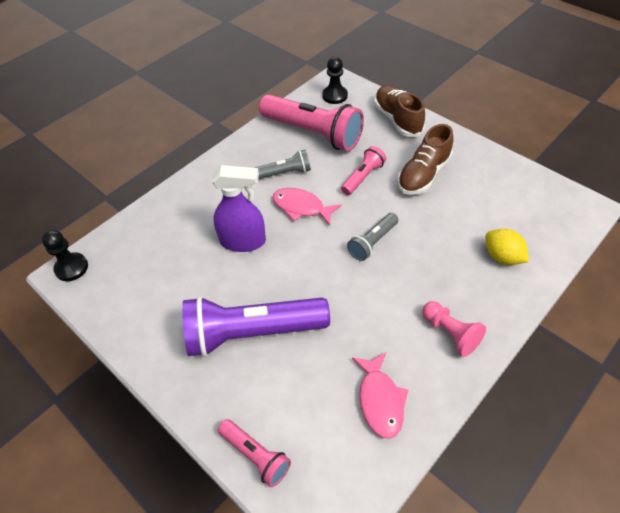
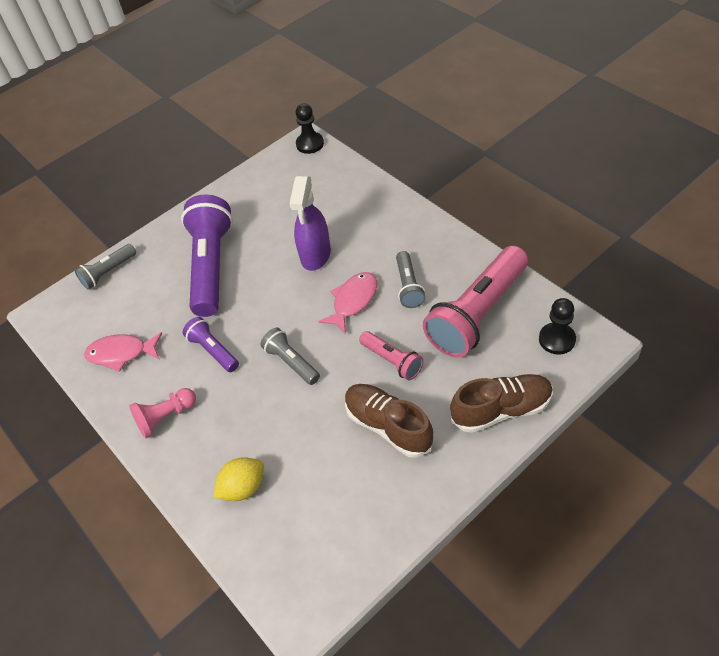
camera: 100 degrees right, 0 degrees up
pink flashlight [218,419,291,487] -> grey flashlight [75,244,136,290]
none -> purple flashlight [183,317,239,372]

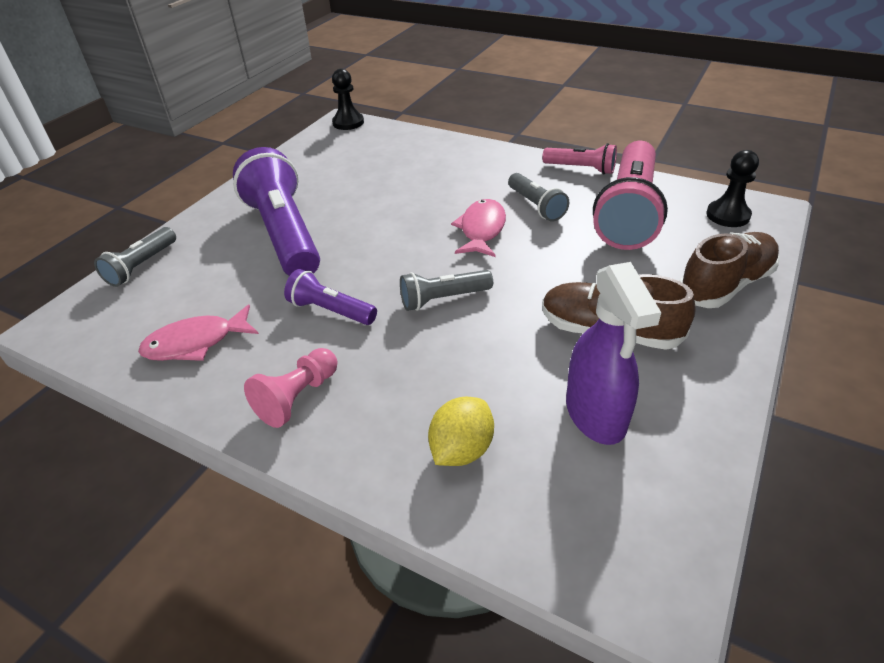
camera: 25 degrees left, 10 degrees down
grey flashlight [260,328,320,385] -> grey flashlight turned 45 degrees counterclockwise [400,270,493,311]
purple spray bottle [289,176,331,271] -> purple spray bottle moved to [566,262,661,445]
pink flashlight [359,331,423,380] -> pink flashlight moved to [542,143,617,174]

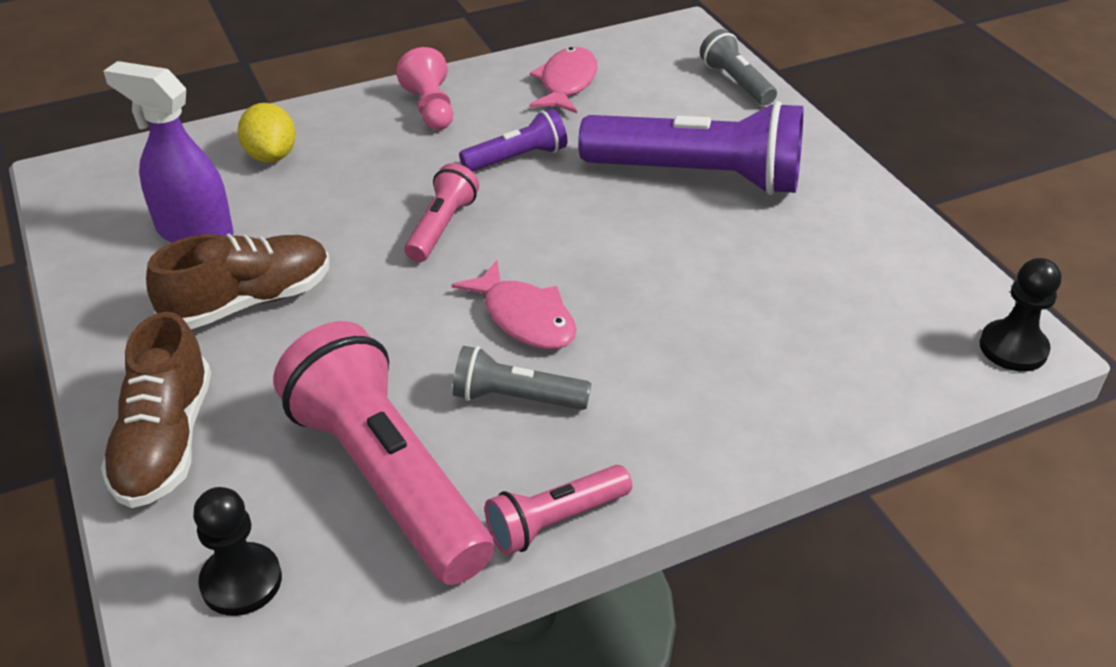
camera: 125 degrees right, 0 degrees up
grey flashlight [400,270,493,311] -> pink flashlight [404,163,479,262]

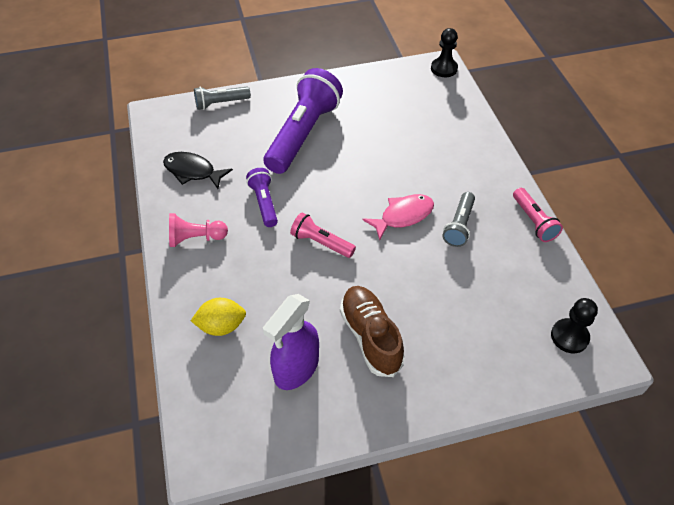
camera: 80 degrees left, 10 degrees up
brown shoe [101,312,211,508] -> none
pink flashlight [273,321,495,585] -> none
pink fish [530,47,597,113] -> black fish [163,152,233,189]

